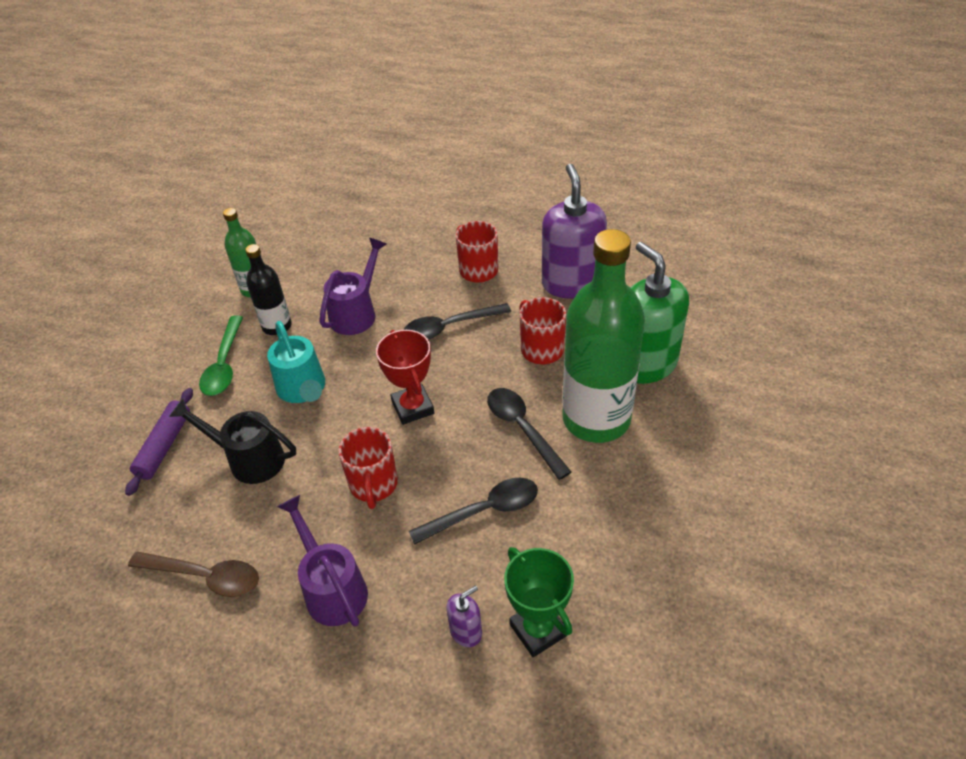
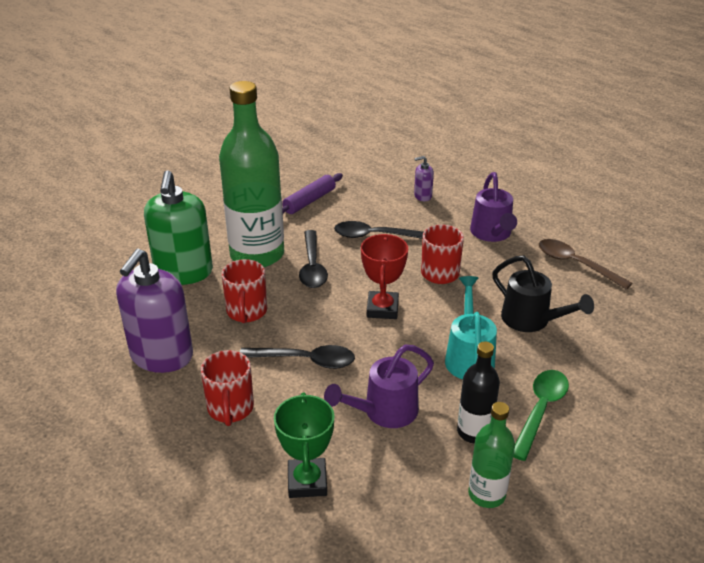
camera: 155 degrees left, 10 degrees down
purple rolling pin [125,388,193,496] -> purple rolling pin moved to [282,173,343,214]
green trophy [504,547,574,657] -> green trophy moved to [274,392,335,498]

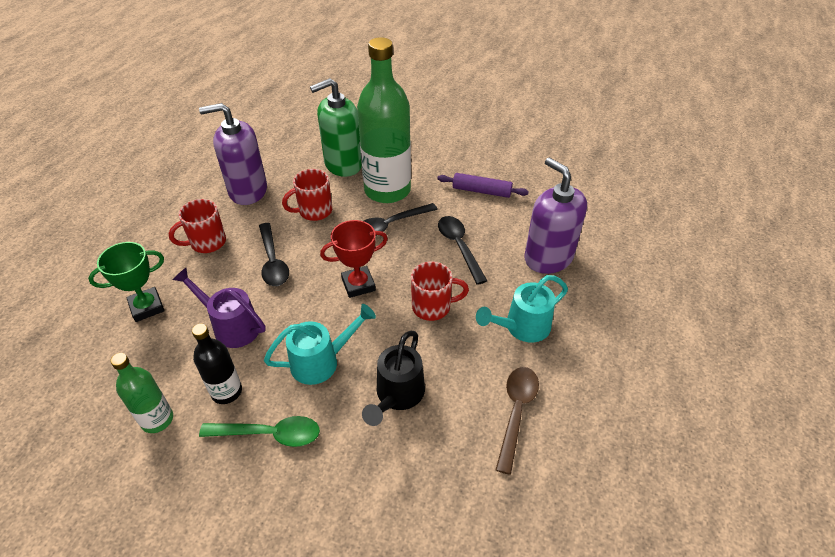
camera: 65 degrees right, 10 degrees up
purple soap dispenser [414,156,434,201] -> purple soap dispenser [524,158,587,274], size x2.30
purple watering can [470,172,517,242] -> turquoise watering can [476,275,568,343]

